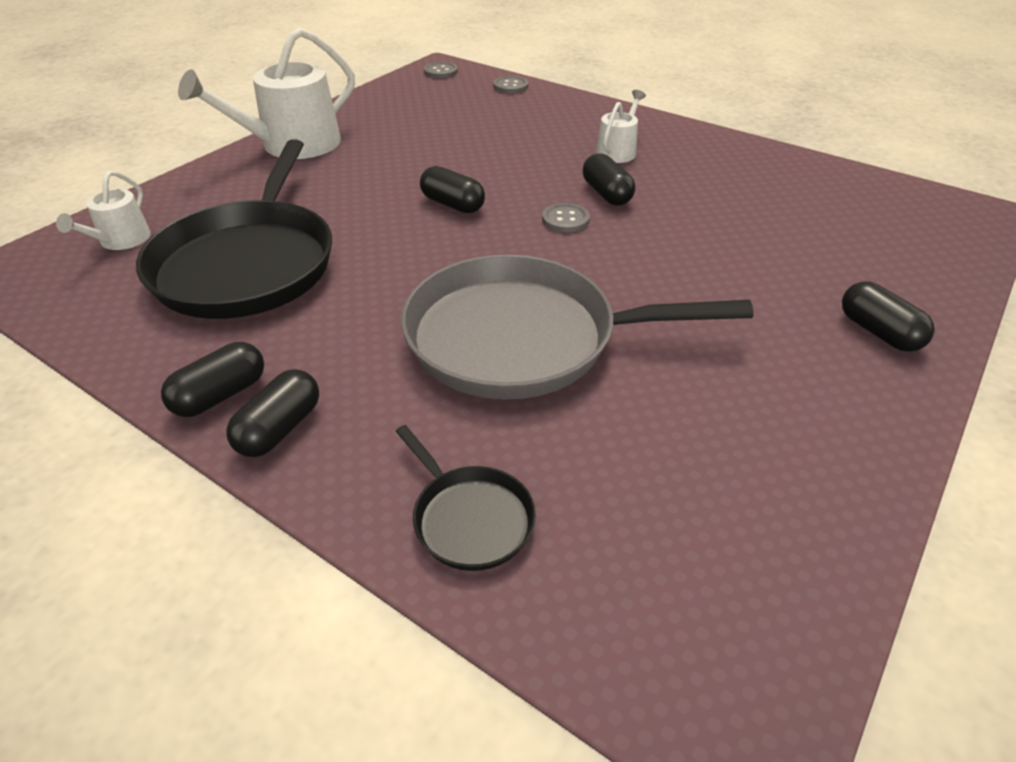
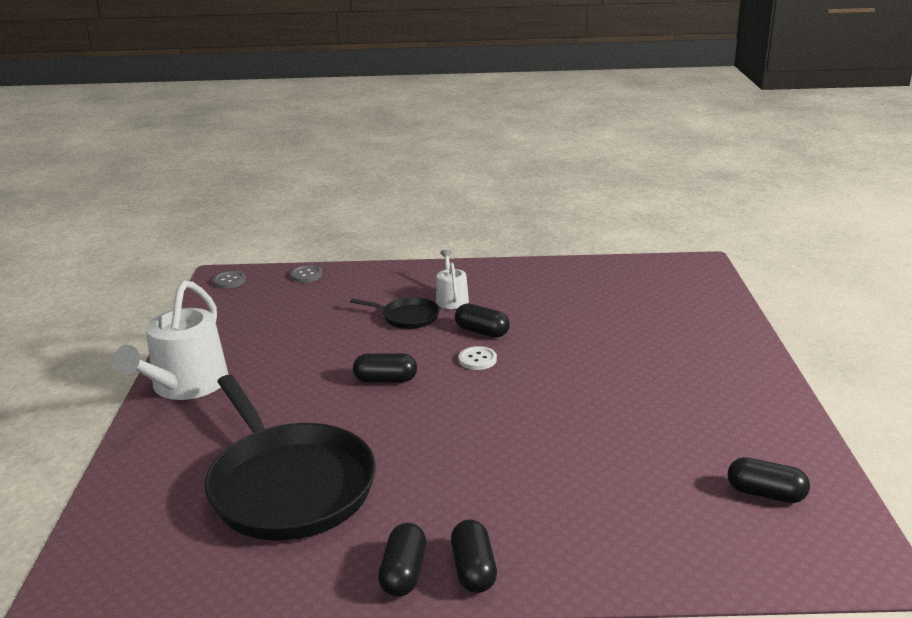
camera: 35 degrees left, 15 degrees down
white watering can [56,170,151,250] -> none
black pan [396,425,536,571] -> black pan moved to [350,297,439,329]
grey pan [401,255,753,399] -> none
grey button [542,203,590,232] -> white button [459,346,497,370]
black capsule [842,281,935,352] -> black capsule moved to [728,457,810,503]

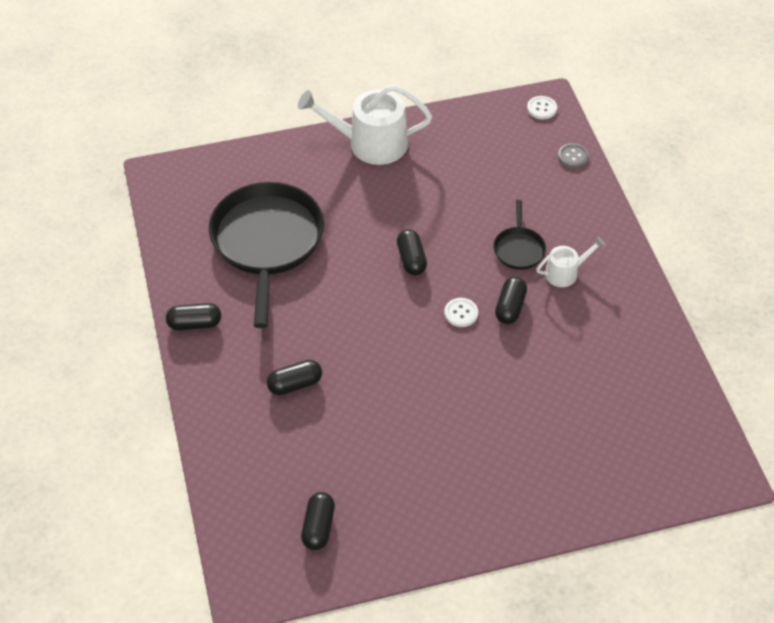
camera: 75 degrees right, 25 degrees up
black pan [205,375,376,541] -> black pan turned 135 degrees clockwise [209,182,324,328]
grey button [213,271,246,289] -> white button [527,96,557,119]
black capsule [451,520,497,593] -> black capsule moved to [267,360,322,395]

